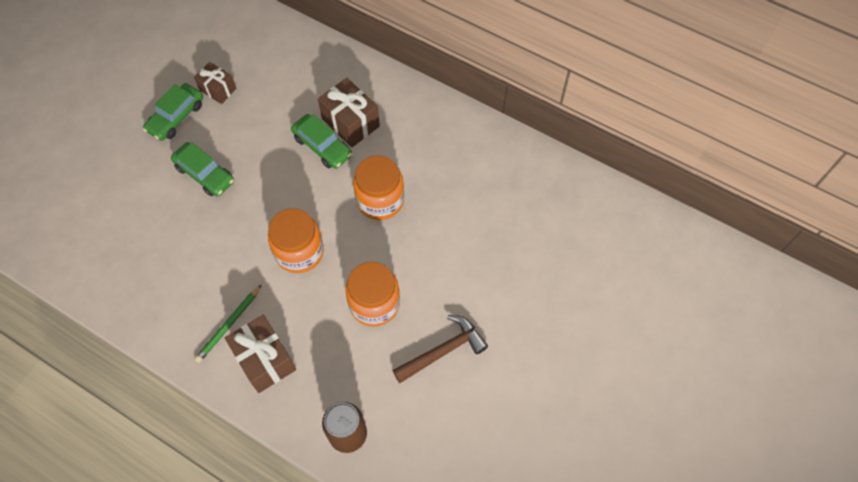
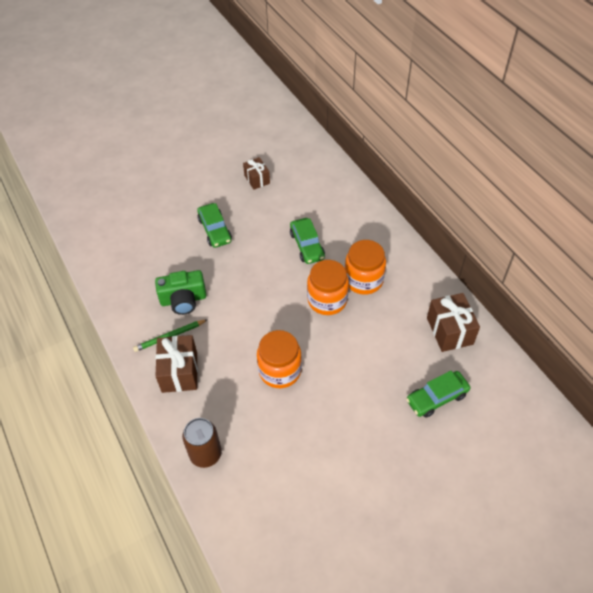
camera: 30 degrees right, 10 degrees down
green car [143,83,203,141] -> green car moved to [406,371,470,418]
orange jar [268,208,324,273] -> orange jar moved to [345,240,386,295]
brown gift [318,78,380,148] -> brown gift moved to [427,293,480,352]
brown hammer [392,315,488,383] -> none
none -> green camera [155,270,206,315]

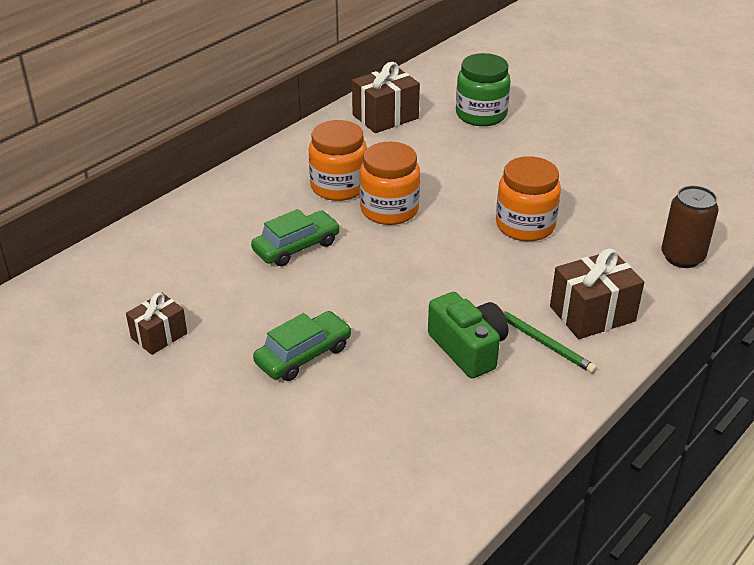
camera: 110 degrees left, 15 degrees down
green car [406,371,470,418] -> green jar [456,53,511,126]

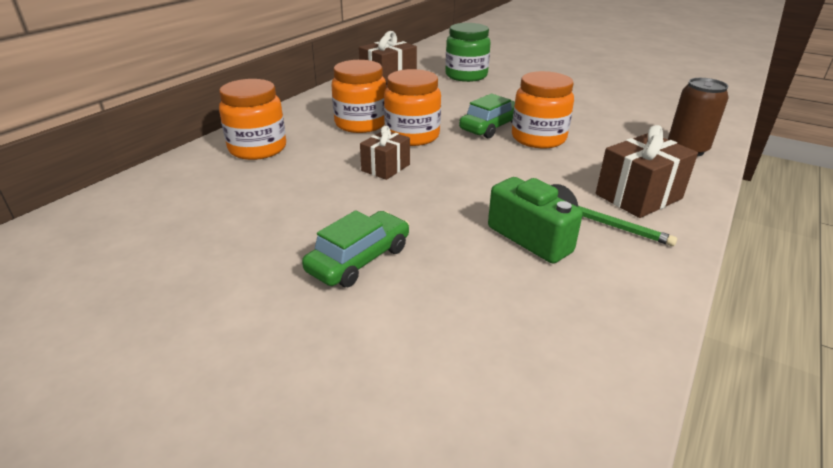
camera: 10 degrees left, 5 degrees down
brown gift [126,293,187,355] -> brown gift moved to [360,126,410,180]
green car [251,209,340,266] -> green car moved to [459,94,515,138]
none -> orange jar [219,79,286,160]

